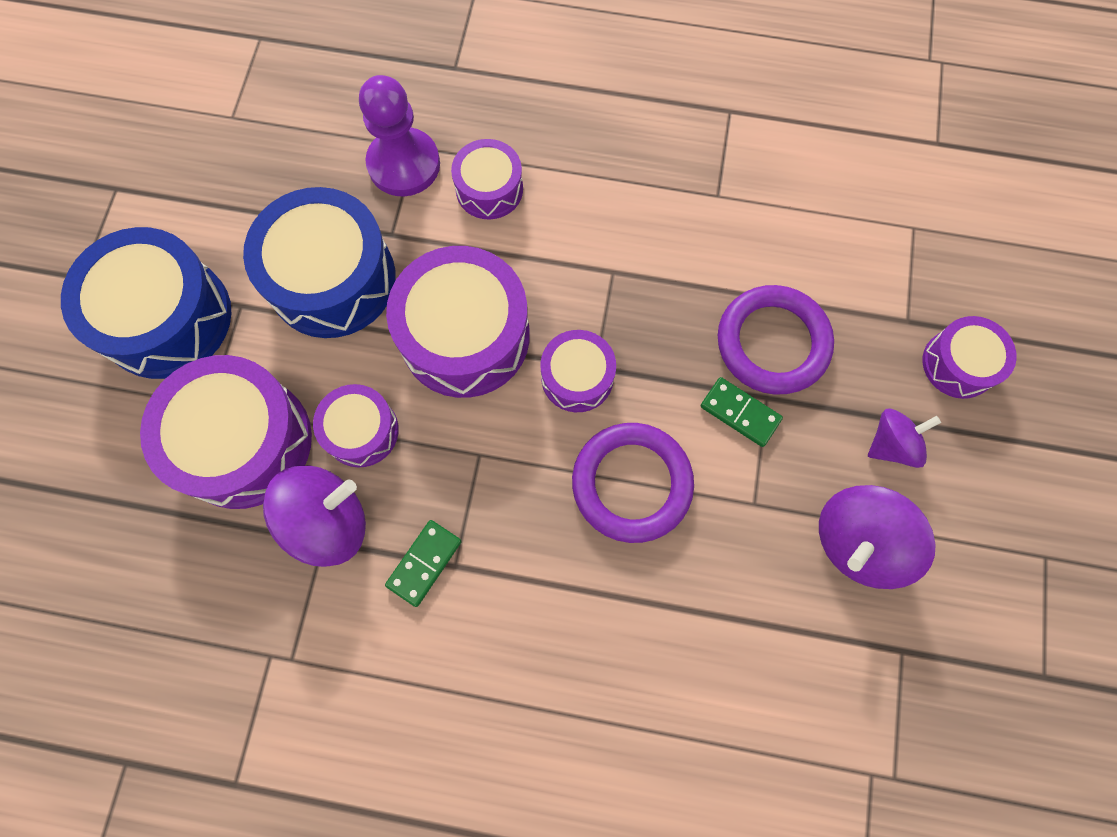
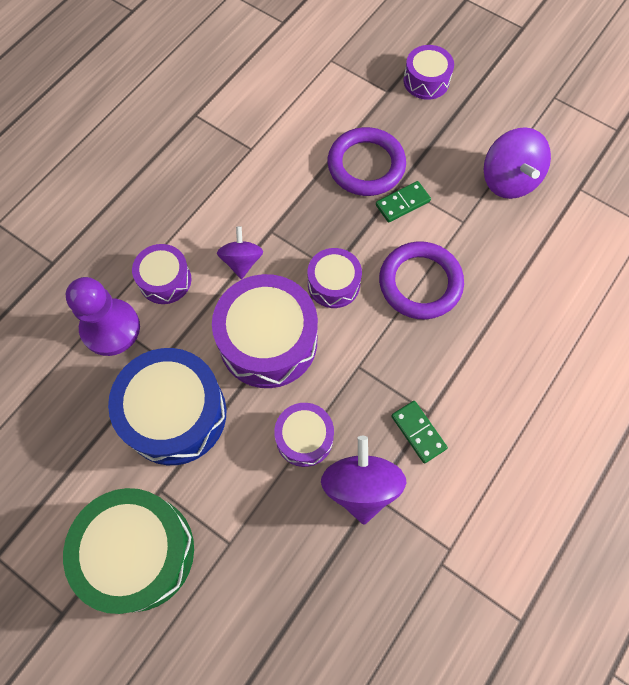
camera: 65 degrees left, 5 degrees down
blue drum [61,227,232,379] -> green drum [63,488,194,614]
purple drum [140,355,312,509] -> none
purple spinning top [868,409,941,468] -> purple spinning top moved to [217,226,263,279]

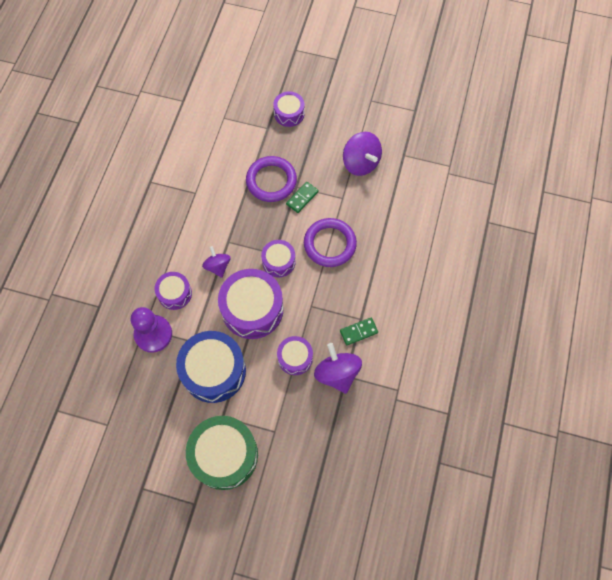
camera: 20 degrees left, 0 degrees up
green domino [391,401,448,463] -> green domino turned 60 degrees counterclockwise [340,318,378,345]

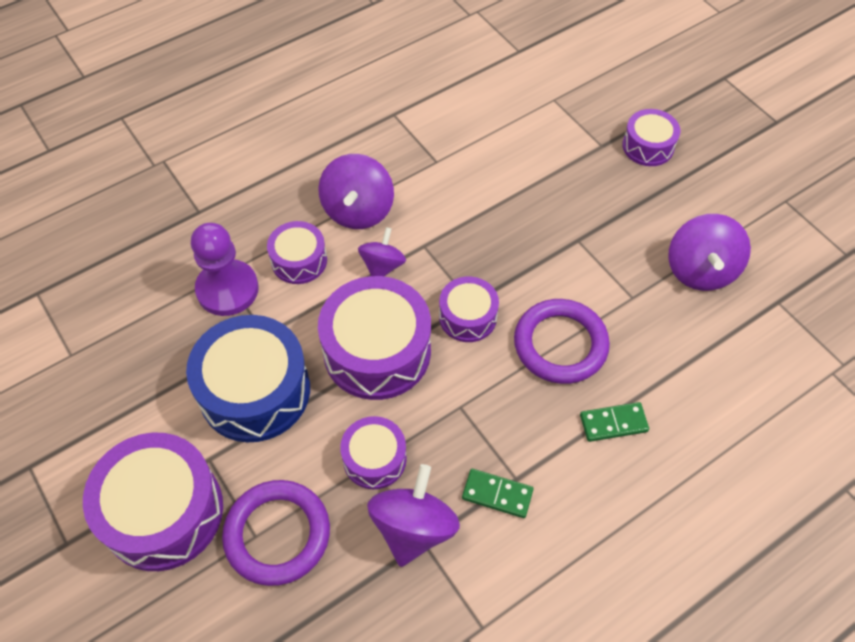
camera: 40 degrees right, 10 degrees down
green drum [186,416,258,490] -> purple drum [83,433,223,571]
purple ring [246,156,297,202] -> purple ring moved to [222,480,330,586]
green domino [286,182,319,213] -> green domino moved to [580,402,649,442]
none -> purple spinning top [318,154,394,229]

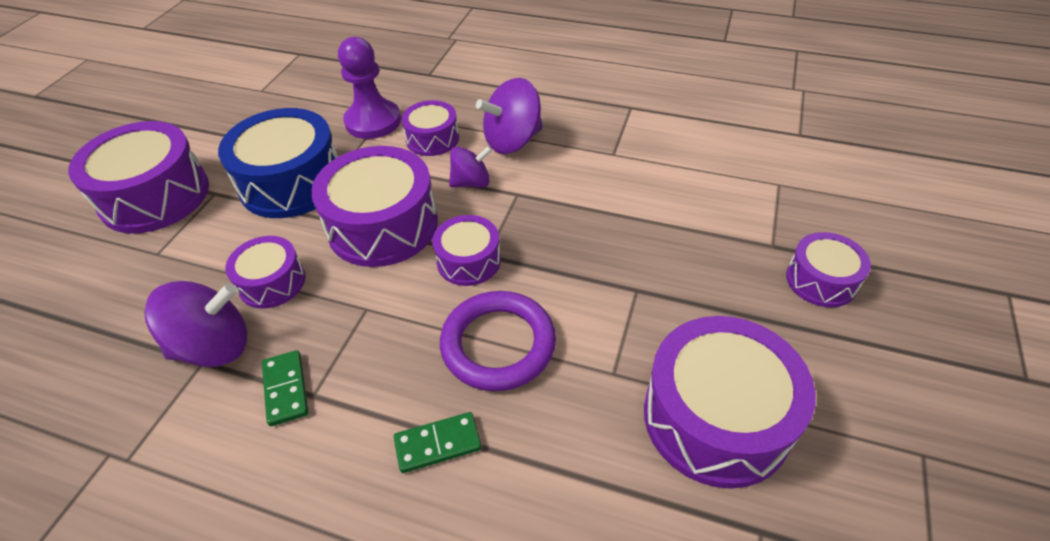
camera: 55 degrees right, 10 degrees down
purple ring [222,480,330,586] -> none
green domino [580,402,649,442] -> green domino turned 60 degrees counterclockwise [394,412,482,473]
purple spinning top [668,214,751,291] -> purple drum [644,316,816,489]

